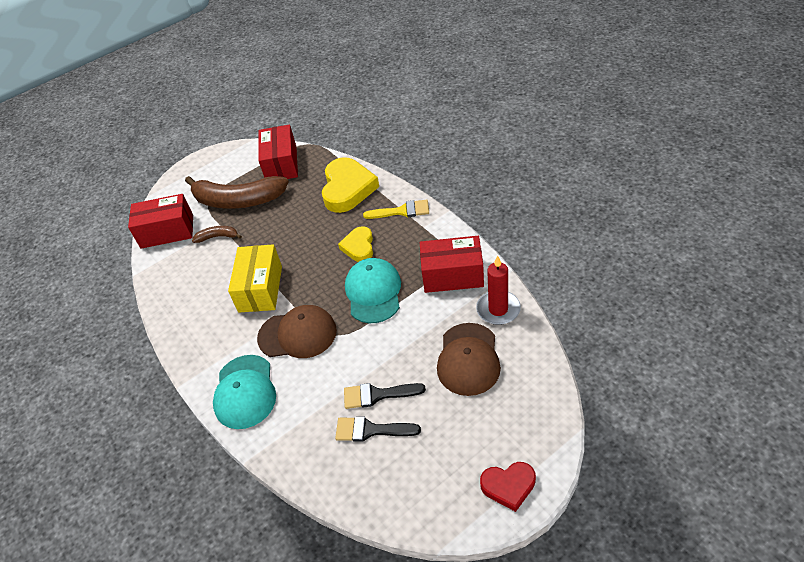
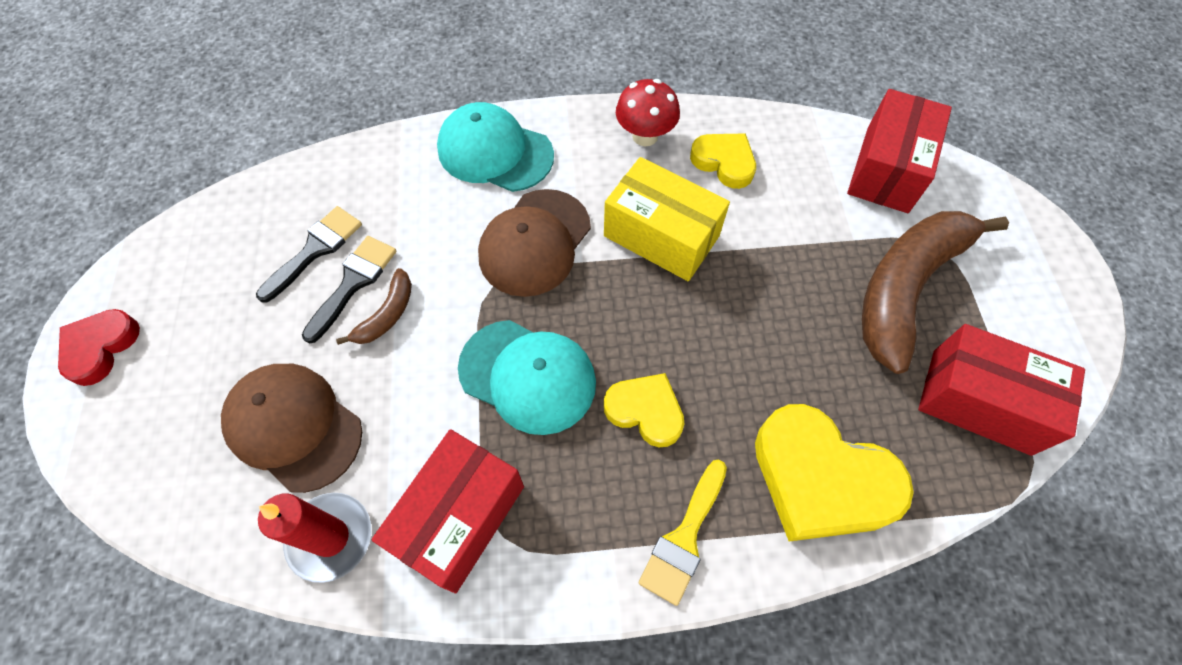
camera: 115 degrees right, 15 degrees up
brown banana [192,226,242,243] -> brown banana moved to [336,268,412,345]
none -> red mushroom [616,79,680,146]
none -> yellow heart [690,133,756,189]

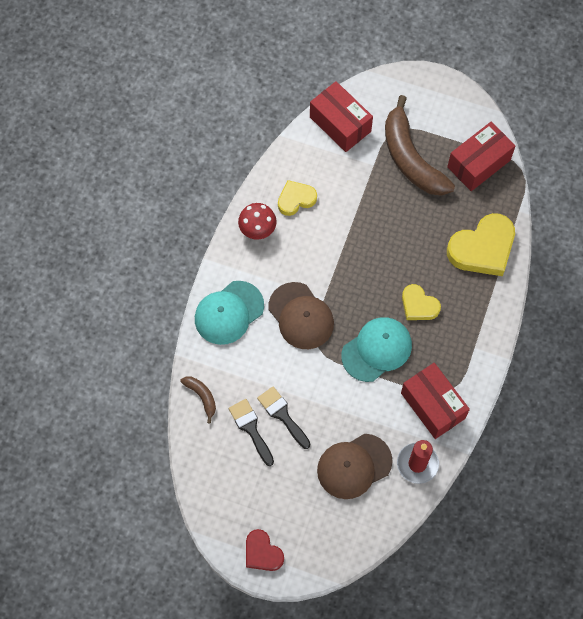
camera: 65 degrees left, 5 degrees up
brown banana [336,268,412,345] -> brown banana moved to [180,377,216,424]
yellow box [604,157,730,281] -> none
yellow heart [604,373,685,447] -> yellow heart turned 105 degrees counterclockwise [402,284,441,320]
yellow brush [639,460,727,606] -> none

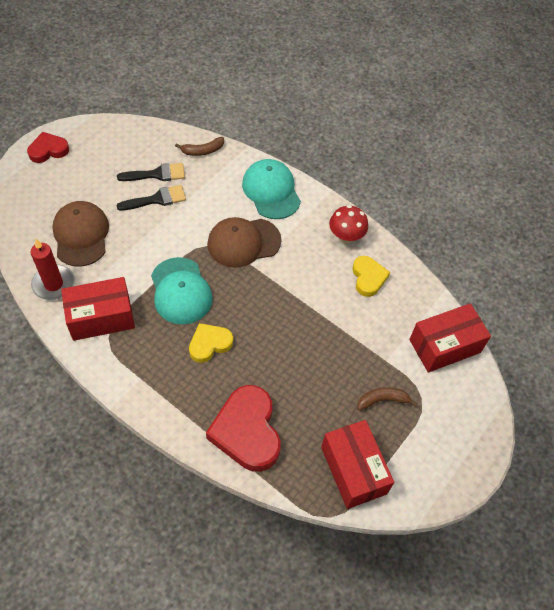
camera: 105 degrees right, 10 degrees down
brown banana [385,95,455,196] -> brown banana [357,387,417,410], size x0.44
yellow heart [447,213,515,276] -> red heart [206,385,281,472]

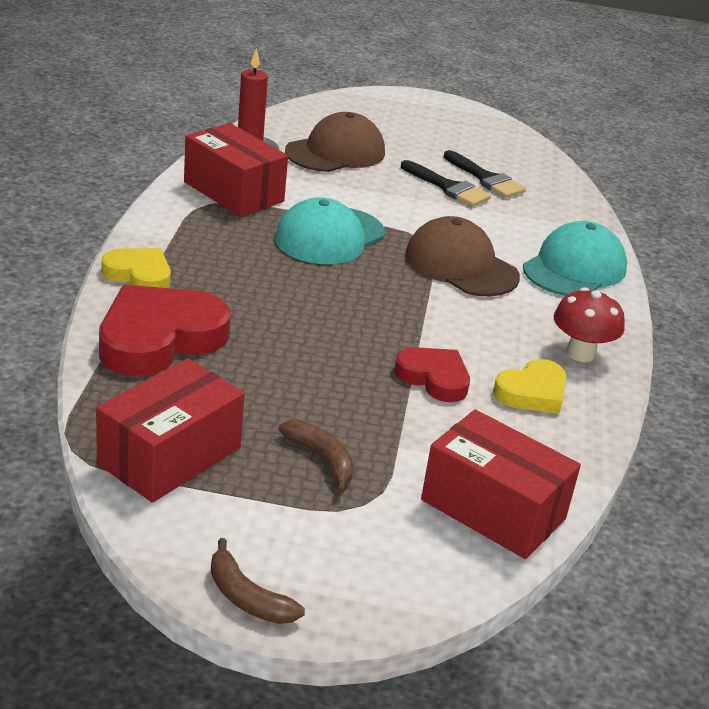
camera: 60 degrees right, 25 degrees down
red heart [27,132,69,163] -> red heart moved to [394,347,470,402]
brown banana [175,137,224,156] -> brown banana moved to [211,538,305,624]
yellow heart [189,323,233,363] -> yellow heart moved to [102,248,171,288]

